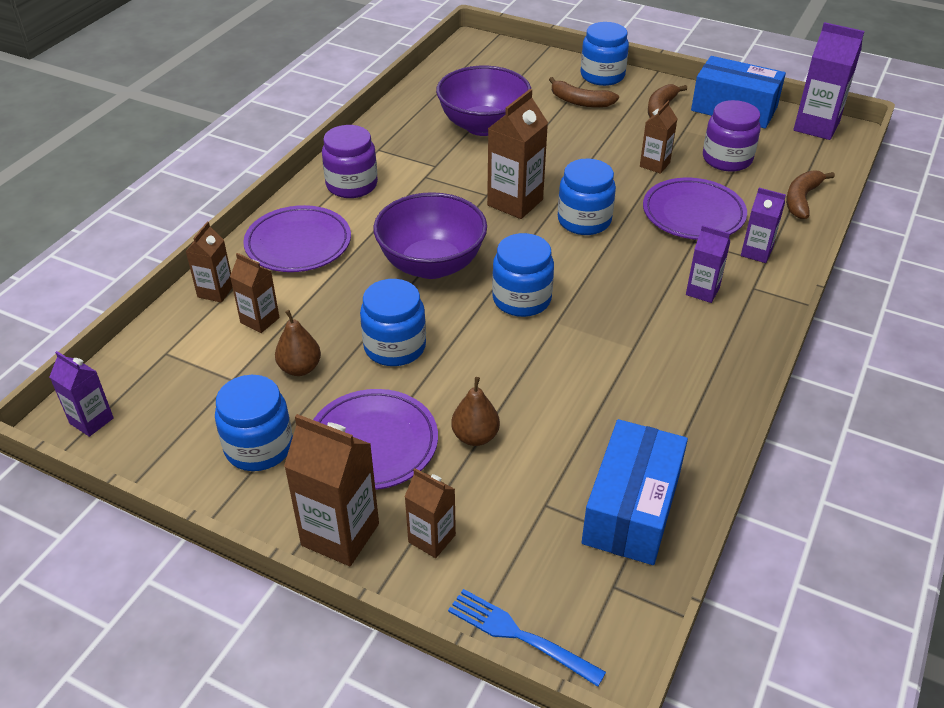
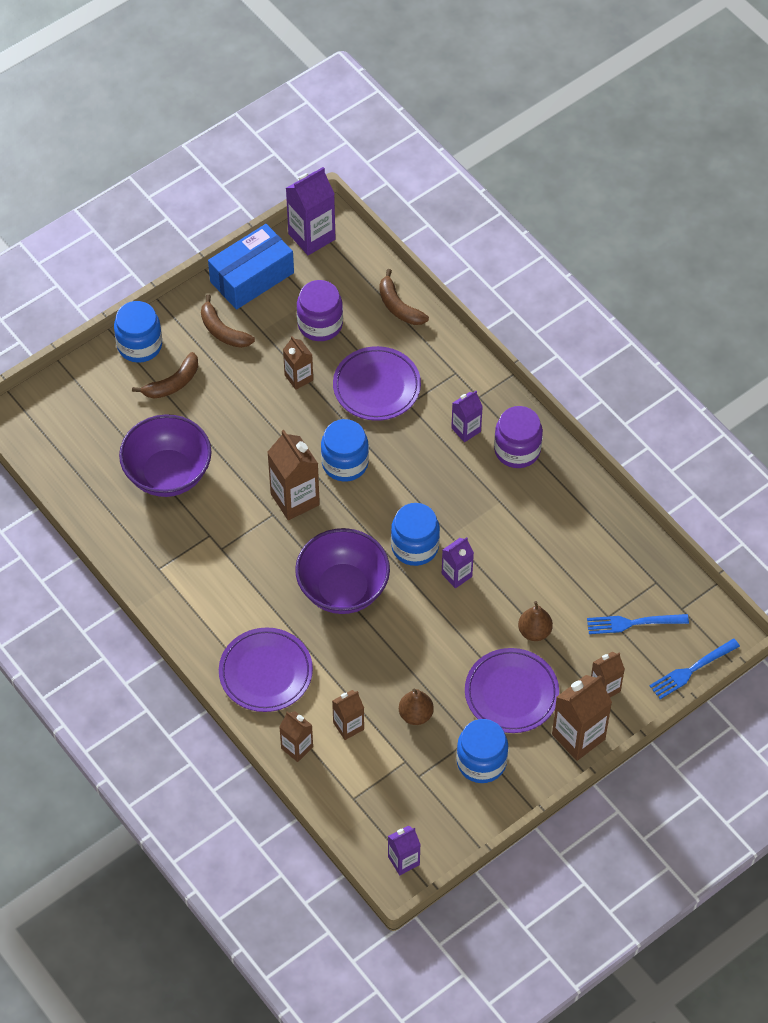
camera: 65 degrees left, 15 degrees up
purple jar [322,125,378,198] -> purple jar moved to [494,406,543,468]
blue jar [360,279,426,366] -> none
blue box [582,419,688,565] -> none
purple carton [741,188,786,263] -> purple carton moved to [442,537,474,589]
none -> blue fork [587,614,689,634]

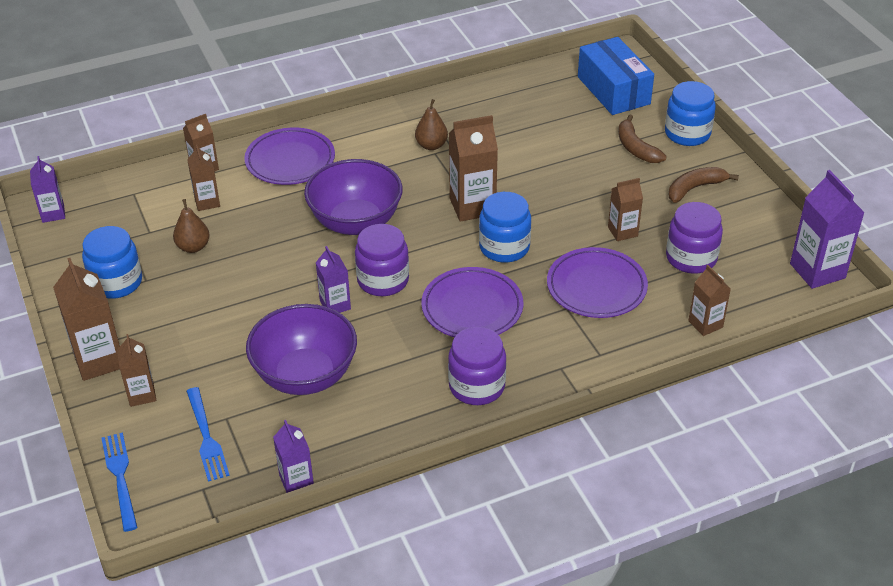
camera: 105 degrees right, 15 degrees down
purple bowl [119,414,211,497] -> purple bowl moved to [246,304,357,395]
blue box [208,224,294,310] -> blue box moved to [578,37,654,115]
brown banana [379,269,429,325] -> brown carton [688,265,731,336]
blue jar [391,503,440,566] -> purple jar [355,224,409,296]
purple carton [451,391,483,442] -> purple carton moved to [273,420,314,493]
purple plate [465,648,559,733] -> purple plate moved to [421,267,523,337]
brown pear [518,601,553,641] -> brown pear moved to [415,99,448,150]
blue fork [587,614,689,634] -> blue fork turned 150 degrees clockwise [186,387,230,482]

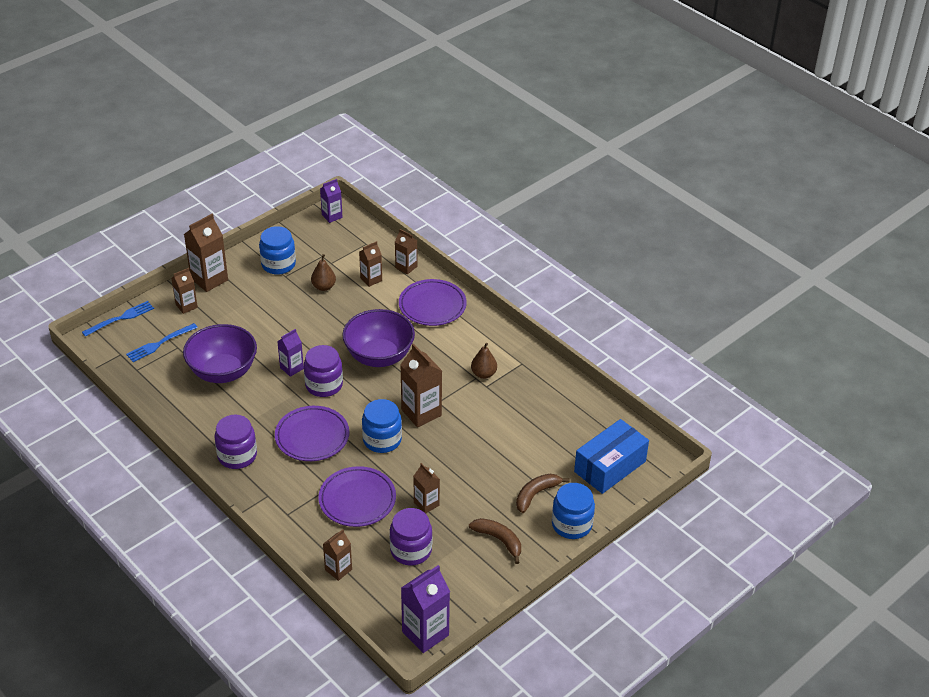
camera: 70 degrees right, 0 degrees up
purple carton [273,420,314,493] -> none

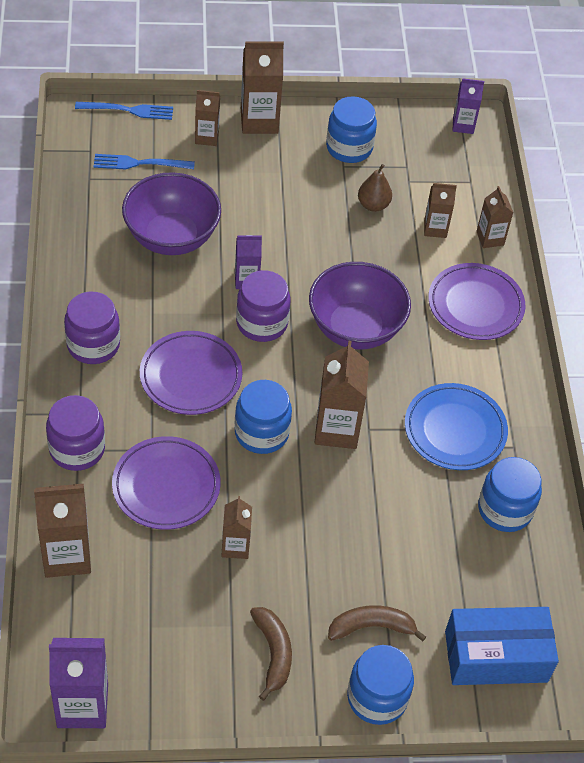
camera: 35 degrees right, 10 degrees up
brown carton [323,529,352,581] -> brown carton [34,484,91,578], size x1.68
purple jar [390,508,432,566] -> purple jar moved to [46,395,105,471]
brown pear [471,343,497,379] -> blue plate [405,383,508,470]
none -> blue jar [478,457,542,532]

